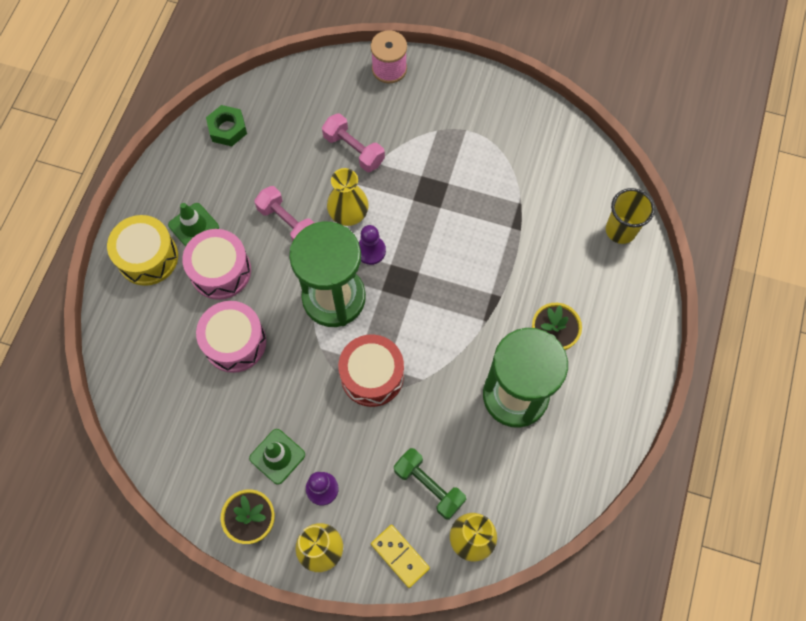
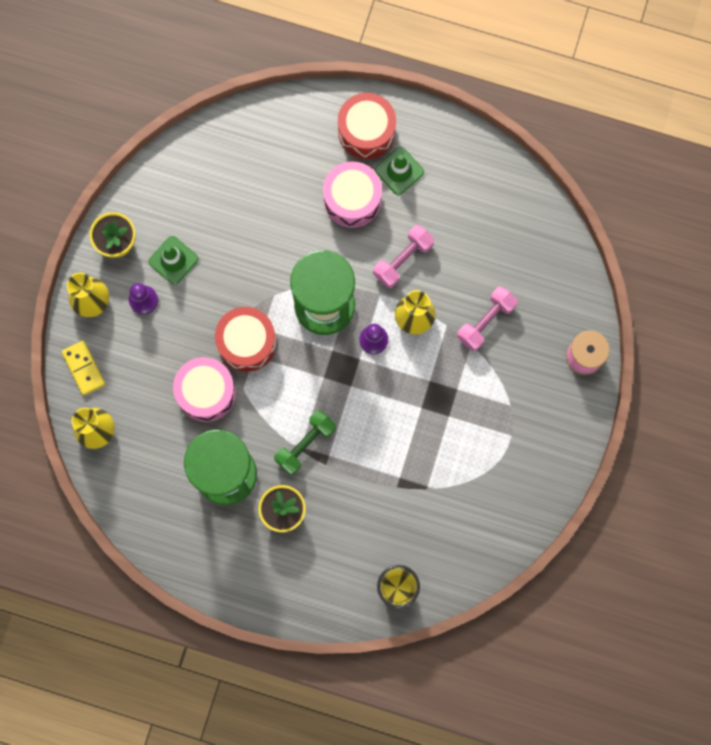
camera: 90 degrees right, 10 degrees up
yellow drum [107,215,178,286] -> red drum [338,93,396,159]
pink drum [196,301,266,373] -> pink drum moved to [173,357,236,422]
green nut [206,105,247,146] -> none
yellow domino [371,525,430,588] -> yellow domino turned 75 degrees counterclockwise [62,341,105,395]
green dumbbell [394,448,466,520] -> green dumbbell moved to [274,410,336,475]

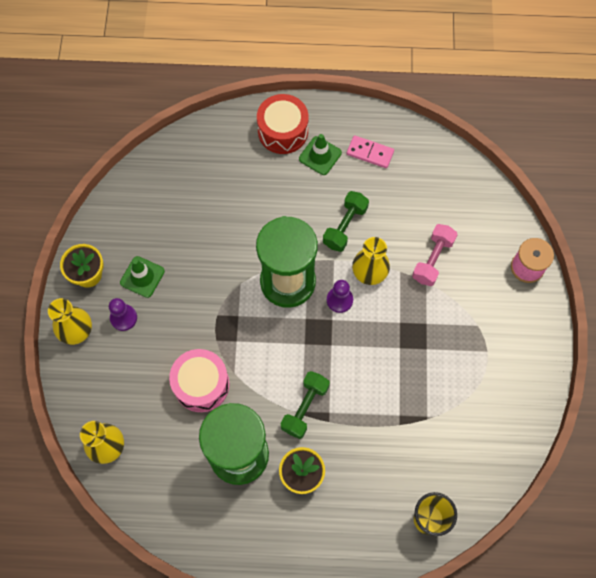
camera: 15 degrees left, 10 degrees down
yellow domino [62,341,105,395] -> none
red drum [215,307,277,372] -> none
pink drum [323,162,382,228] -> none
pink dumbbell [373,225,434,288] -> green dumbbell [323,191,369,252]
none -> pink domino [347,135,394,168]

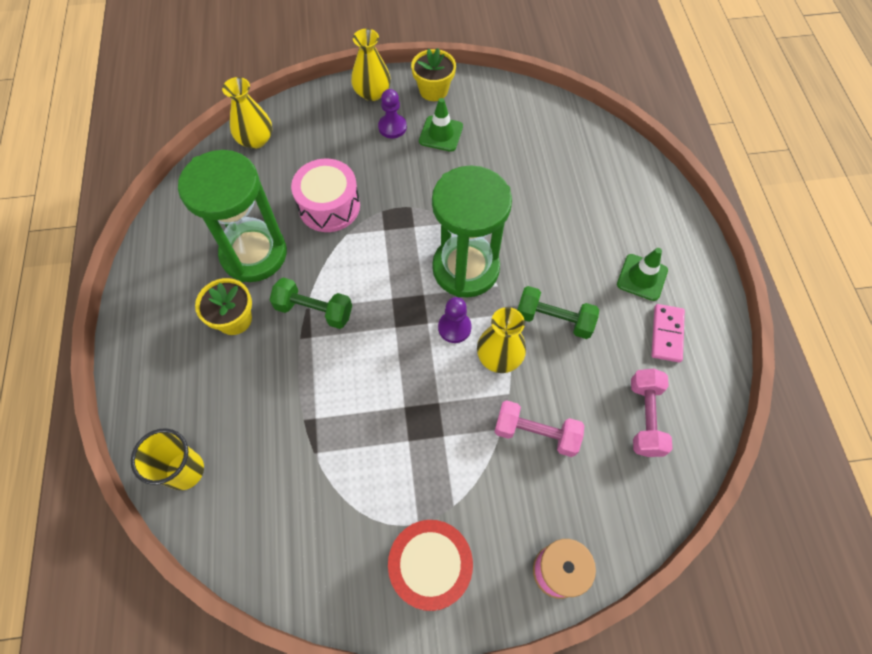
camera: 80 degrees right, 5 degrees down
red drum [257,94,309,154] -> red drum moved to [388,520,473,611]
none -> pink dumbbell [631,369,672,457]

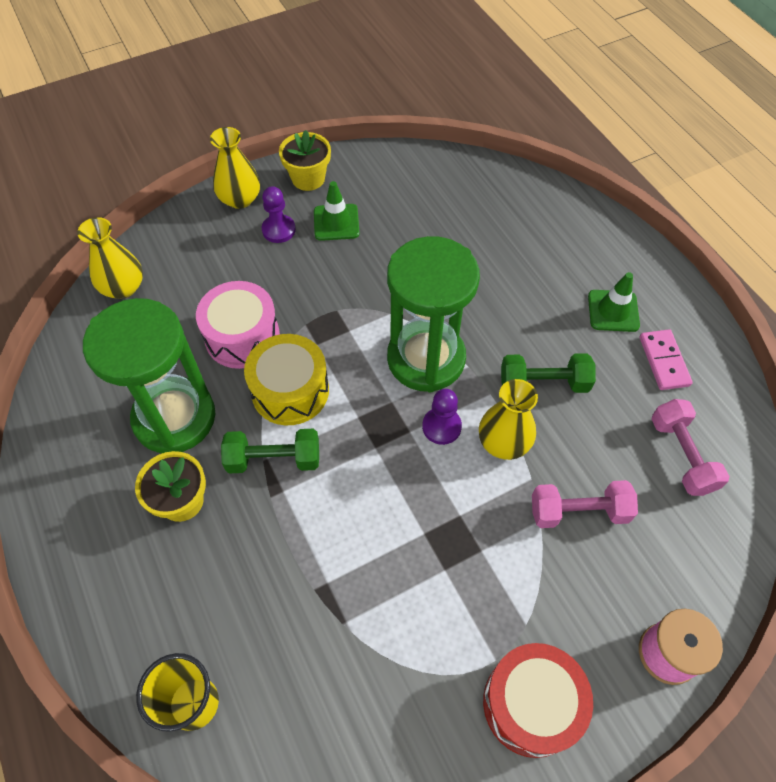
camera: 20 degrees left, 5 degrees down
none -> yellow drum [244,334,329,425]

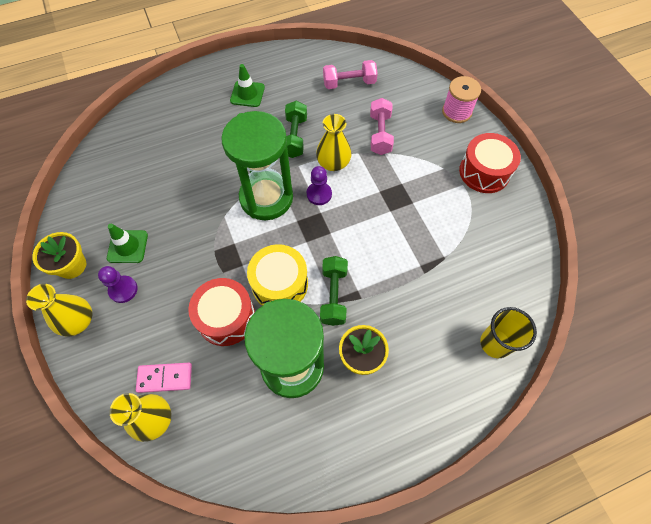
camera: 85 degrees left, 5 degrees up
pink drum [196,281,280,369] -> red drum [188,278,255,346]
pink domino [640,329,693,390] -> pink domino moved to [136,363,192,393]

